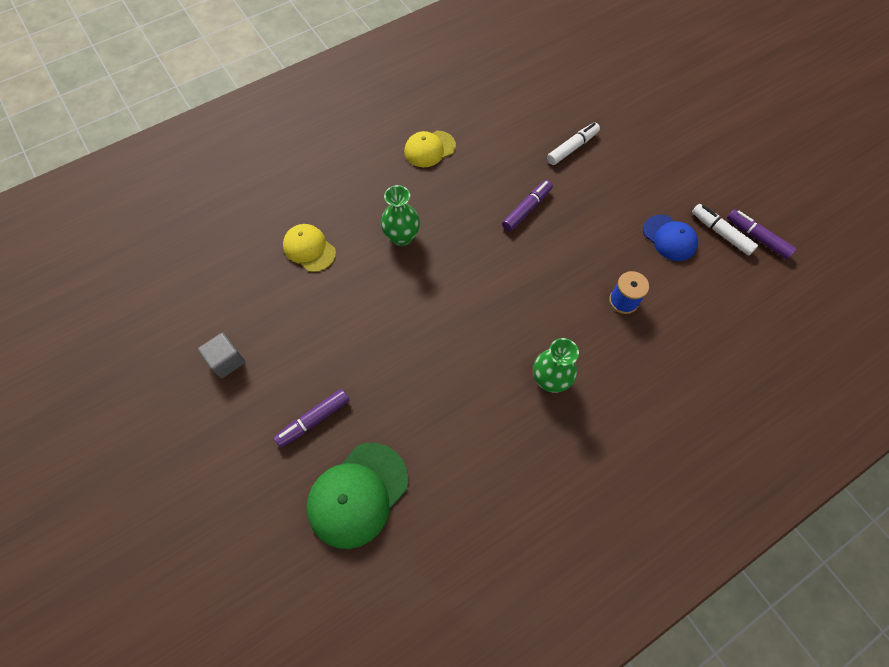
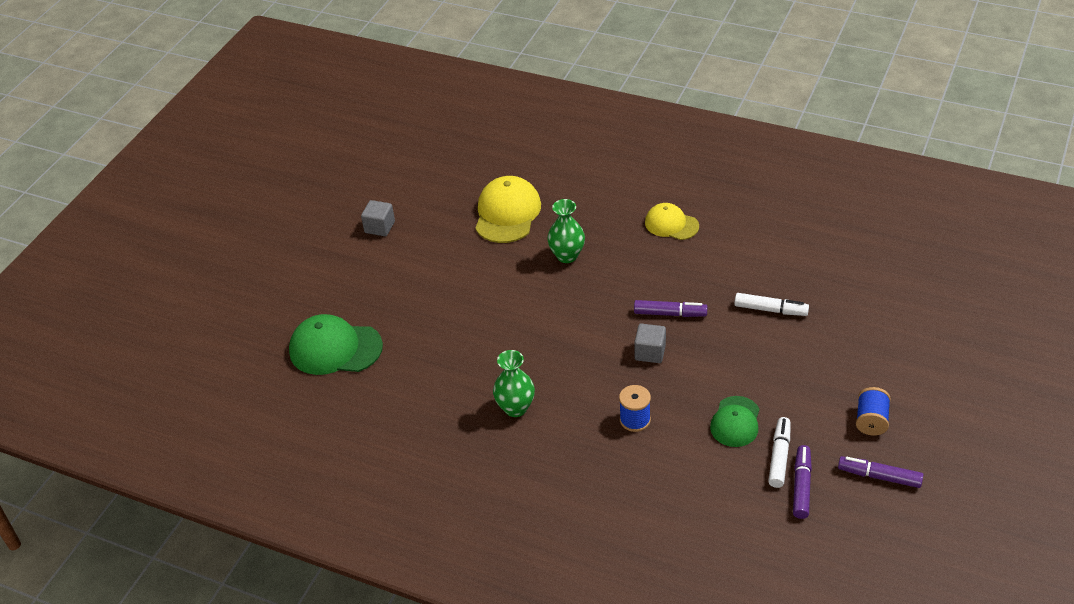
camera: 60 degrees right, 20 degrees down
purple marker [274,389,350,448] -> purple marker moved to [838,456,923,488]
yellow cap [283,224,336,272] -> yellow cap [475,176,541,243], size x1.59
blue cap [643,215,698,261] -> green cap [710,396,759,447]
none -> grey cube [634,324,666,363]
none -> blue spool [856,387,891,436]

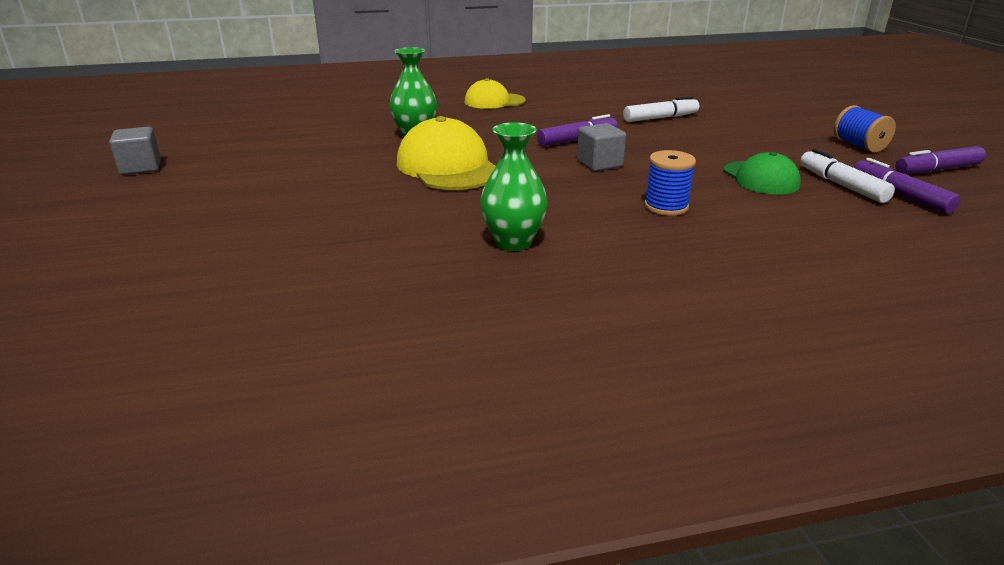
camera: 40 degrees left, 15 degrees down
green cap [289,314,383,375] -> none
yellow cap [475,176,541,243] -> yellow cap moved to [397,116,496,190]

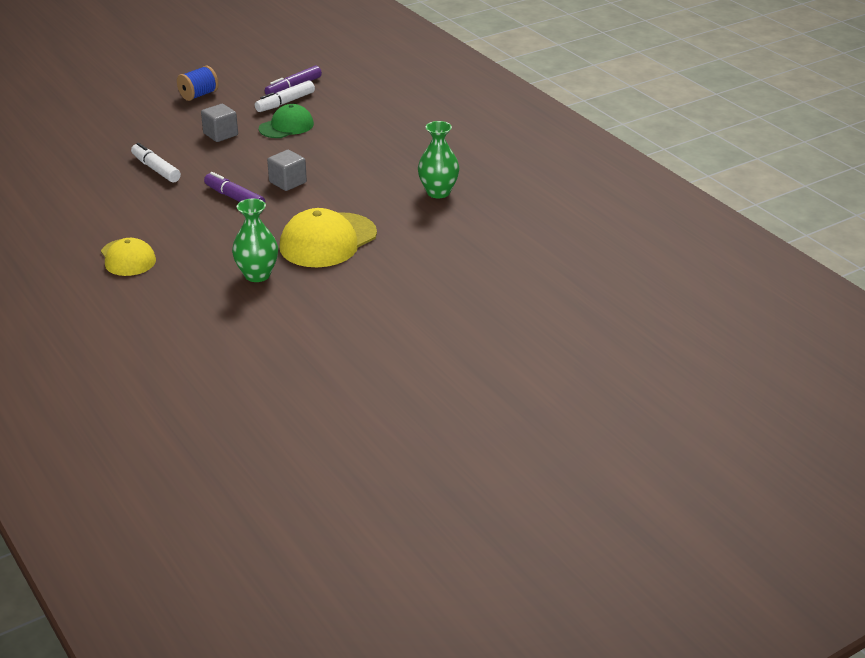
camera: 110 degrees left, 5 degrees up
grey cube [109,127,161,175] -> grey cube moved to [201,104,238,142]
blue spool [644,150,696,216] -> none
purple marker [895,146,986,174] -> none

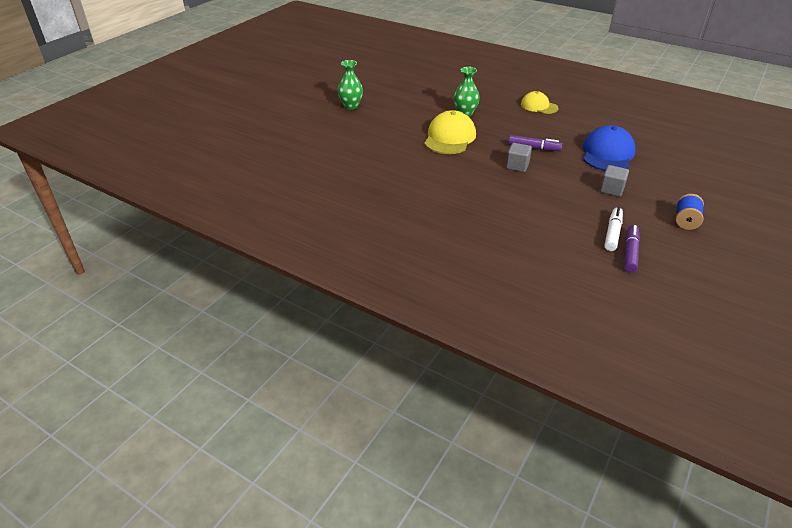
camera: 155 degrees right, 5 degrees up
white marker [131,142,181,182] -> blue cap [583,125,636,171]
green cap [259,104,314,138] -> none
green vase [418,121,459,198] -> green vase moved to [338,60,363,110]

